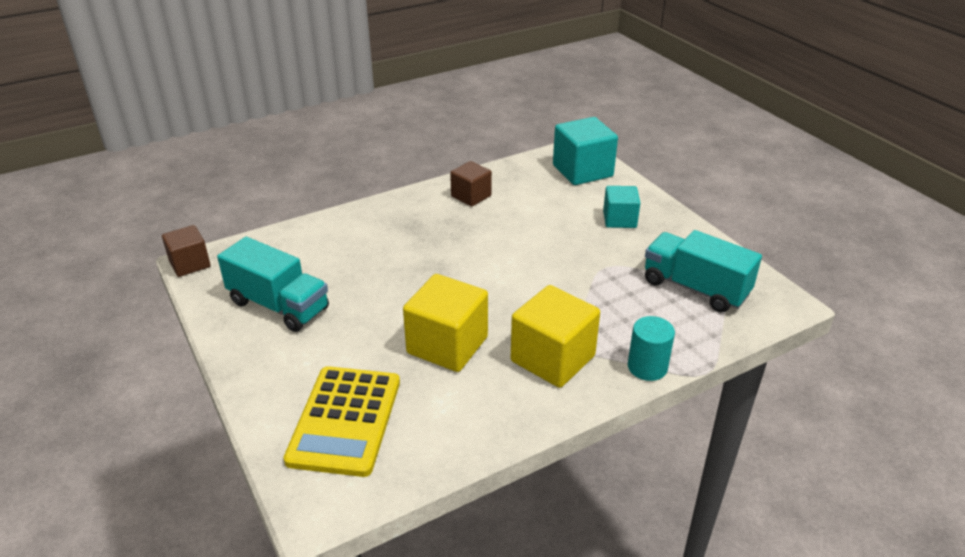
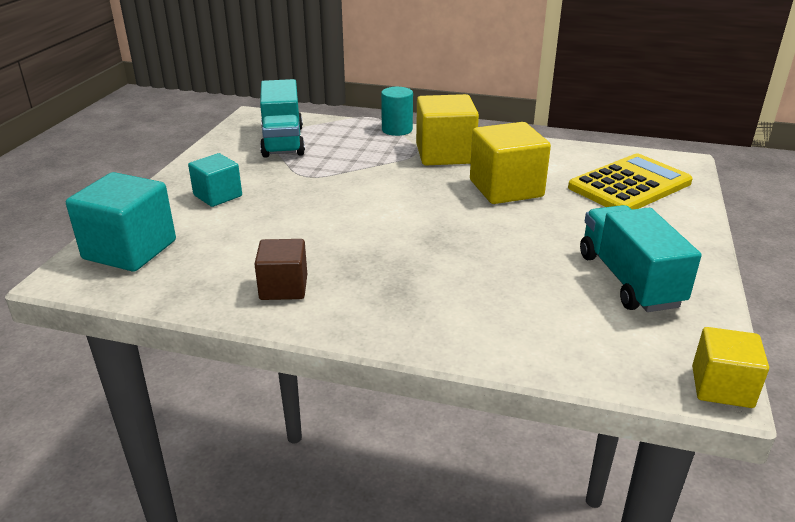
camera: 135 degrees left, 5 degrees down
brown cube [162,225,211,277] -> yellow cube [692,327,769,408]

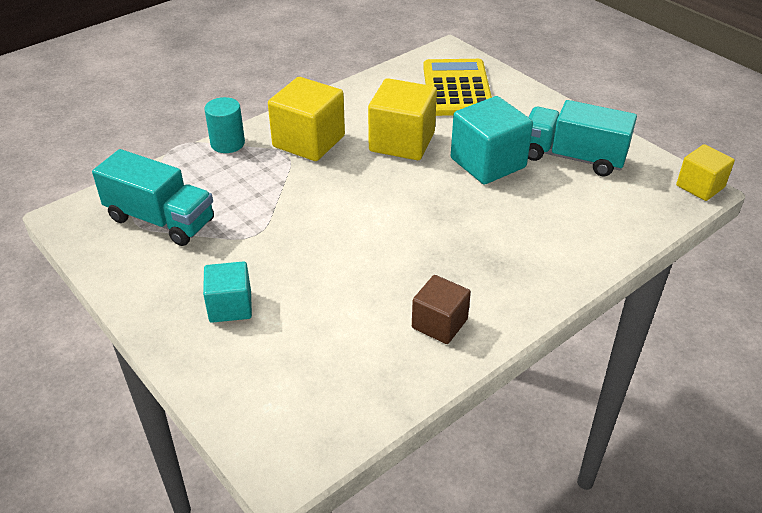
camera: 55 degrees left, 10 degrees up
turquoise cube [66,172,176,272] -> turquoise cube moved to [451,96,533,185]

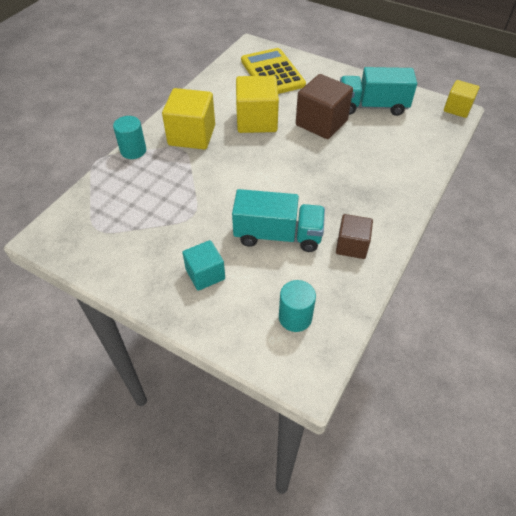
camera: 20 degrees left, 10 degrees up
turquoise truck [92,149,214,246] -> turquoise truck moved to [232,189,325,252]
turquoise cube [451,96,533,185] -> brown cube [296,74,353,139]
none -> turquoise cylinder [279,280,316,332]

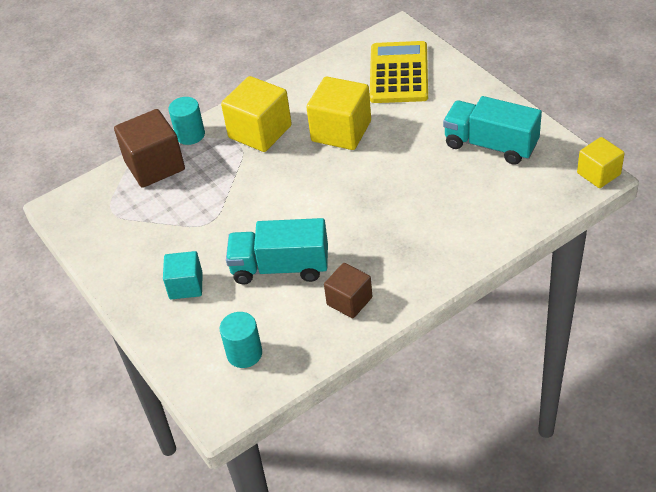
camera: 30 degrees right, 5 degrees down
turquoise truck [232,189,325,252] -> turquoise truck turned 150 degrees clockwise [226,218,328,284]
brown cube [296,74,353,139] -> brown cube moved to [114,109,185,188]

